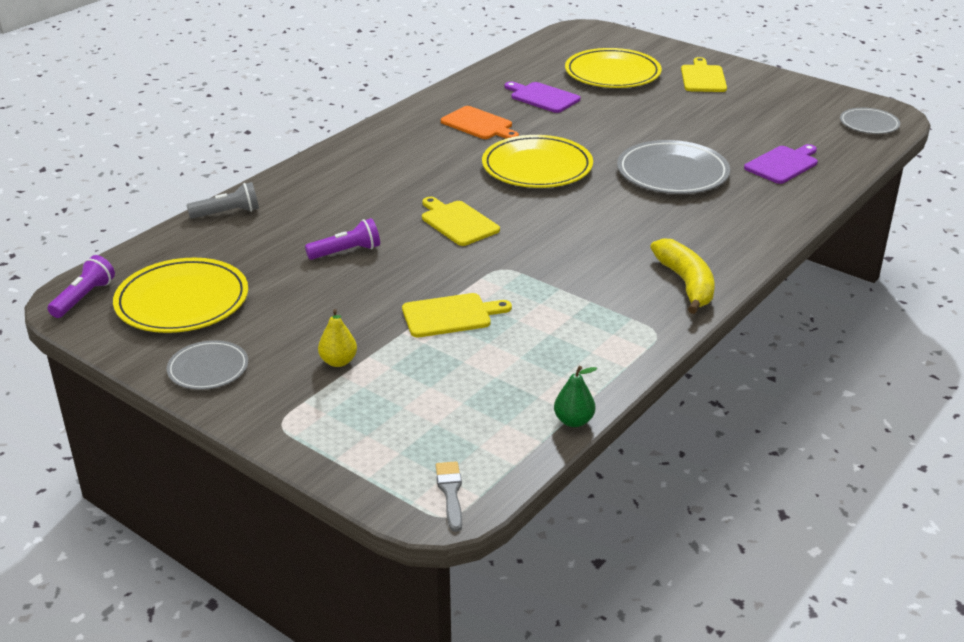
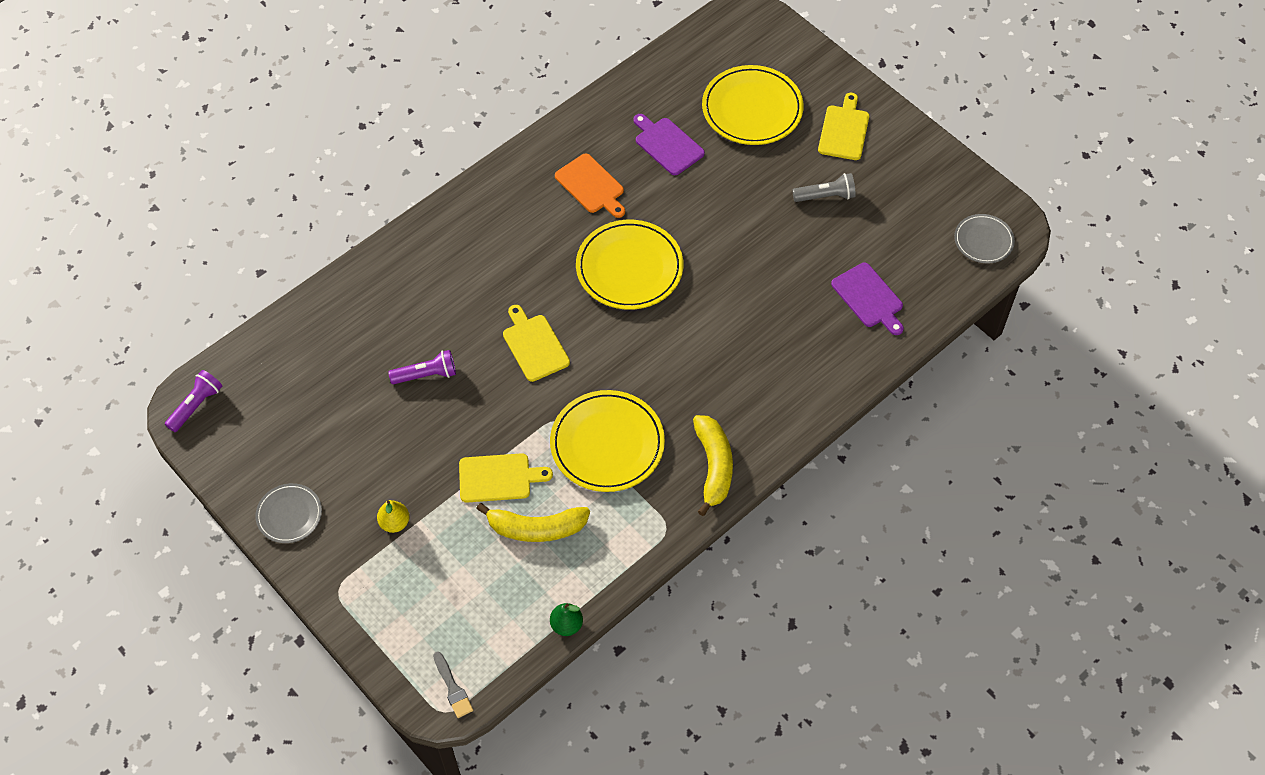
camera: 10 degrees right, 25 degrees up
yellow plate [113,258,248,333] -> yellow plate moved to [550,390,665,492]
grey flashlight [187,182,259,219] -> grey flashlight moved to [792,173,856,202]
grey brush [436,461,462,532] -> grey brush turned 150 degrees clockwise [433,651,473,718]
grey plate [617,140,730,194] -> none
purple cutting board [744,144,818,184] -> purple cutting board turned 90 degrees clockwise [831,263,904,335]
none -> yellow banana [476,503,590,542]

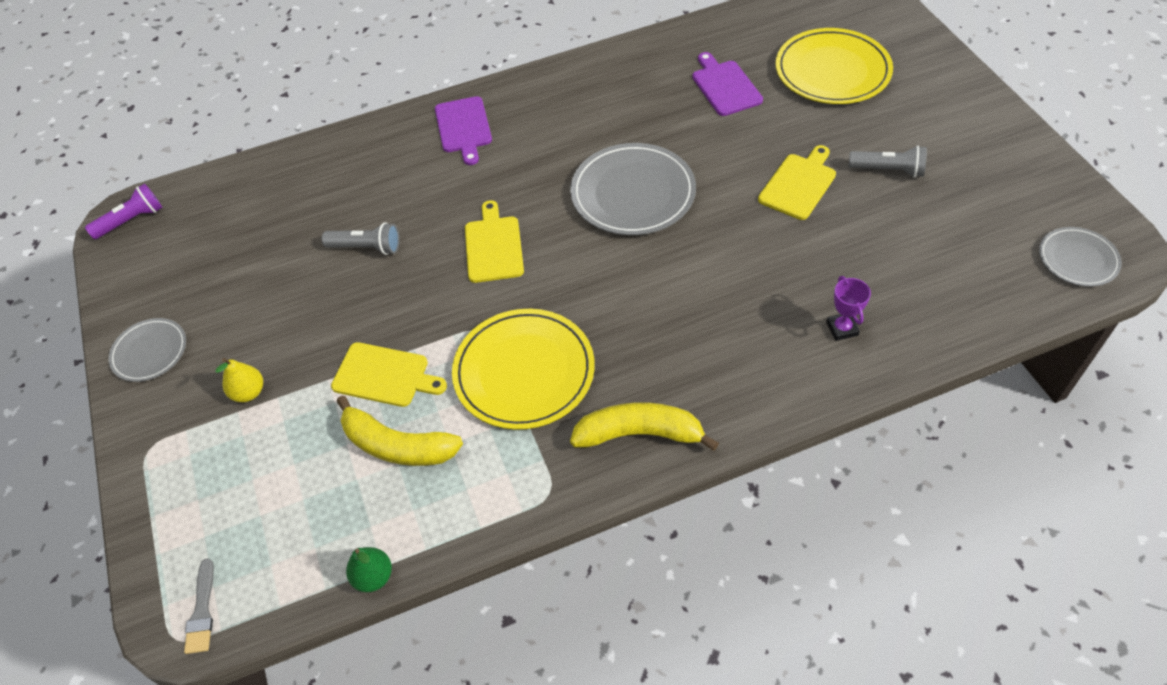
camera: 25 degrees right, 5 degrees down
purple flashlight [388,350,456,384] -> grey flashlight [322,222,400,255]
orange cutting board [555,154,625,218] -> none
yellow plate [576,220,683,310] -> grey plate [570,143,696,235]
yellow banana [693,415,733,516] -> yellow banana turned 105 degrees counterclockwise [570,402,719,451]
yellow cutting board [818,93,869,160] -> yellow cutting board moved to [758,145,836,220]
purple cutting board [831,263,904,335] -> purple cutting board moved to [435,96,492,165]
none -> purple trophy [826,276,871,341]

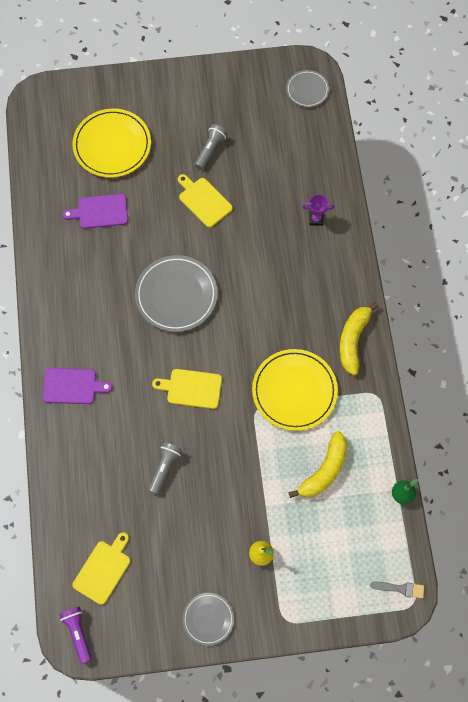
camera: 80 degrees left, 15 degrees up
yellow cutting board [331,342,447,407] -> yellow cutting board moved to [72,532,130,605]

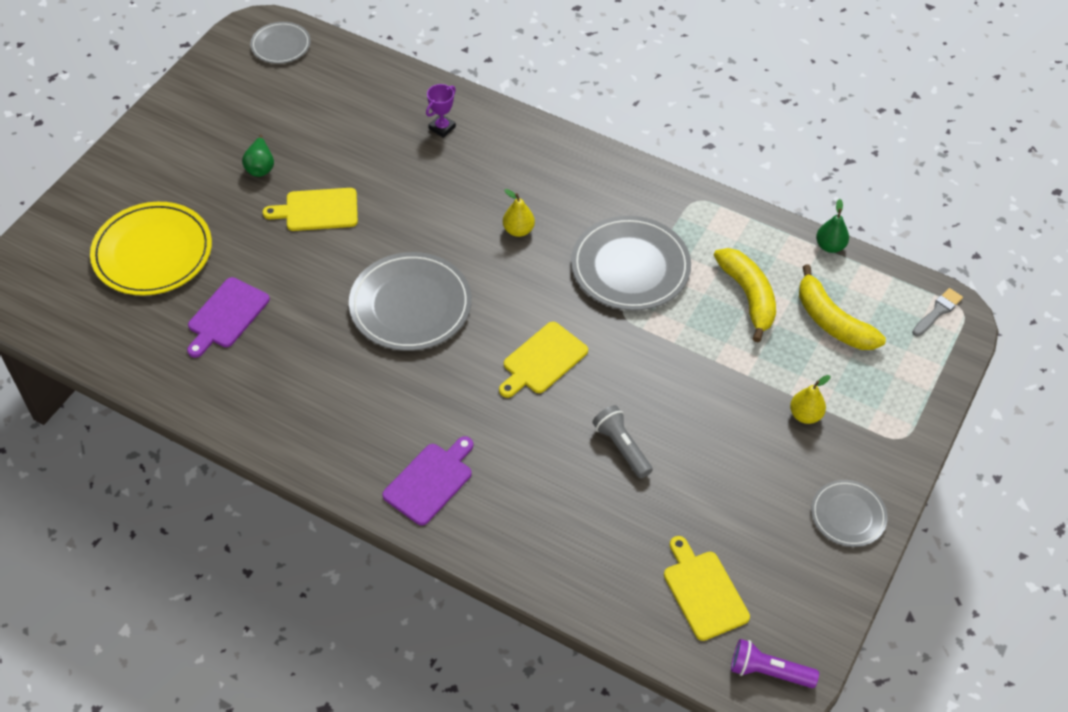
camera: 55 degrees left, 15 degrees down
grey flashlight [195,124,228,170] -> green pear [242,134,274,177]
yellow plate [252,349,338,431] -> grey plate [571,216,691,311]
yellow banana [340,302,379,375] -> yellow banana moved to [799,265,886,350]
none -> yellow pear [503,189,535,237]

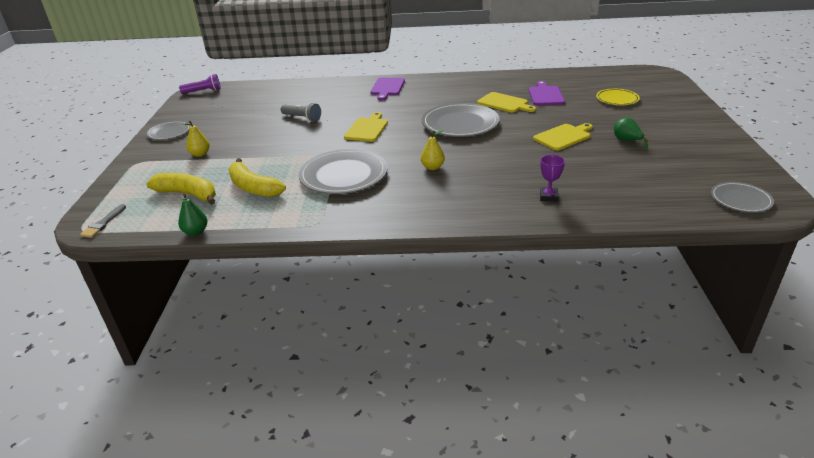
camera: 155 degrees right, 20 degrees down
yellow plate [90,202,212,296] -> yellow plate [596,89,640,105], size x0.56
yellow cutting board [664,536,750,641] -> yellow cutting board moved to [477,92,536,113]

